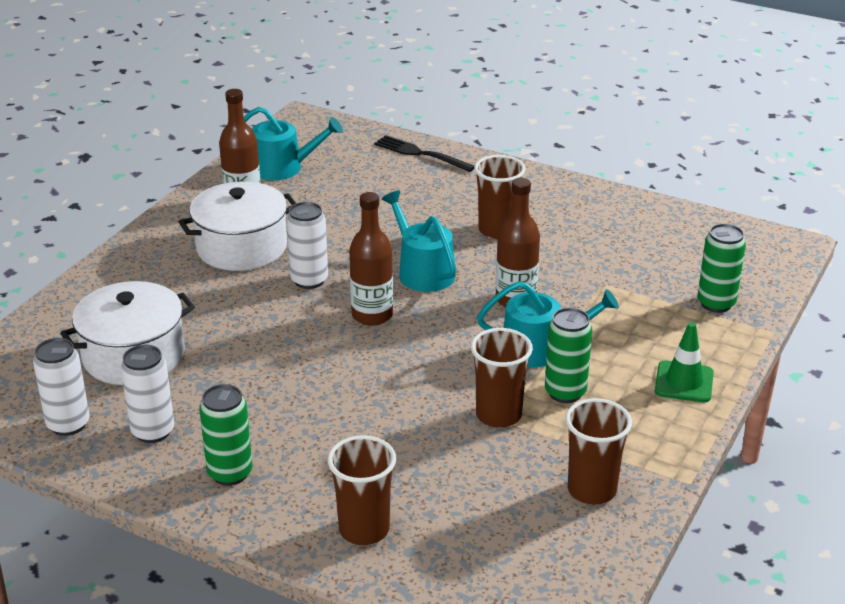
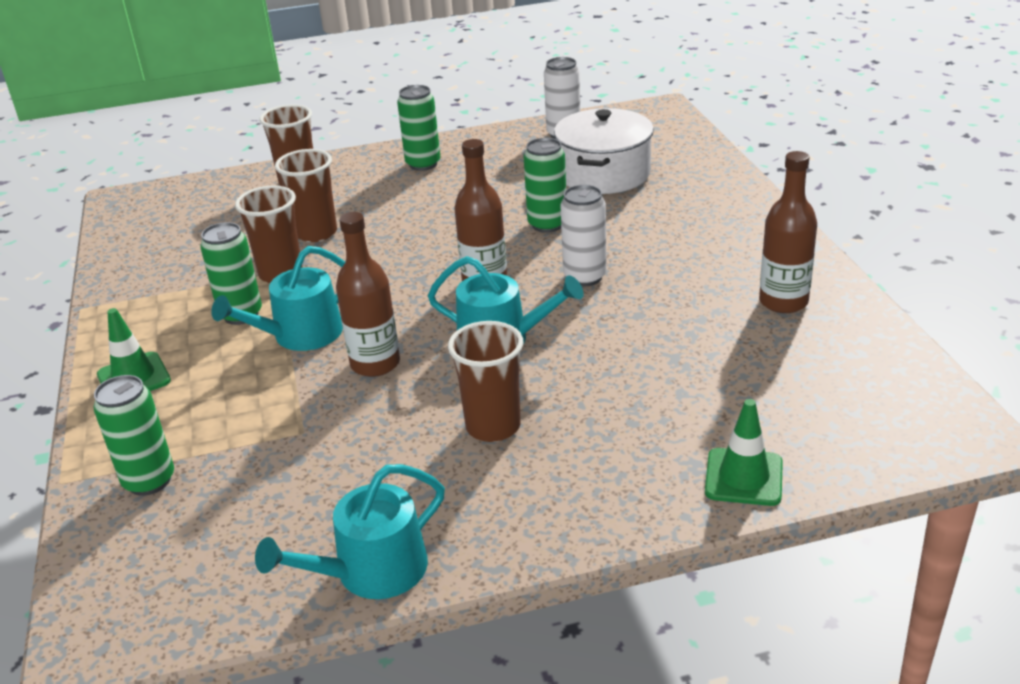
camera: 140 degrees right, 0 degrees up
white can [121,345,174,443] -> none
white pot [179,181,296,271] -> none
turquoise watering can [244,107,343,180] -> turquoise watering can moved to [255,464,445,599]
black fork [374,135,474,172] -> green traffic cone [705,399,783,506]
brown cup [565,398,632,505] -> brown cup moved to [275,149,337,242]
none -> green can [524,138,566,233]

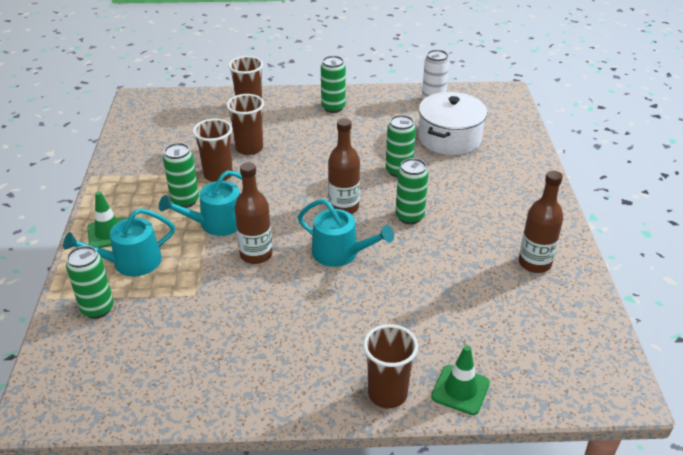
camera: 10 degrees right, 5 degrees up
turquoise watering can [255,464,445,599] -> turquoise watering can moved to [63,208,175,276]
brown cup [448,321,523,442] -> brown cup moved to [363,324,418,408]
white can [560,185,607,286] -> green can [396,158,428,224]

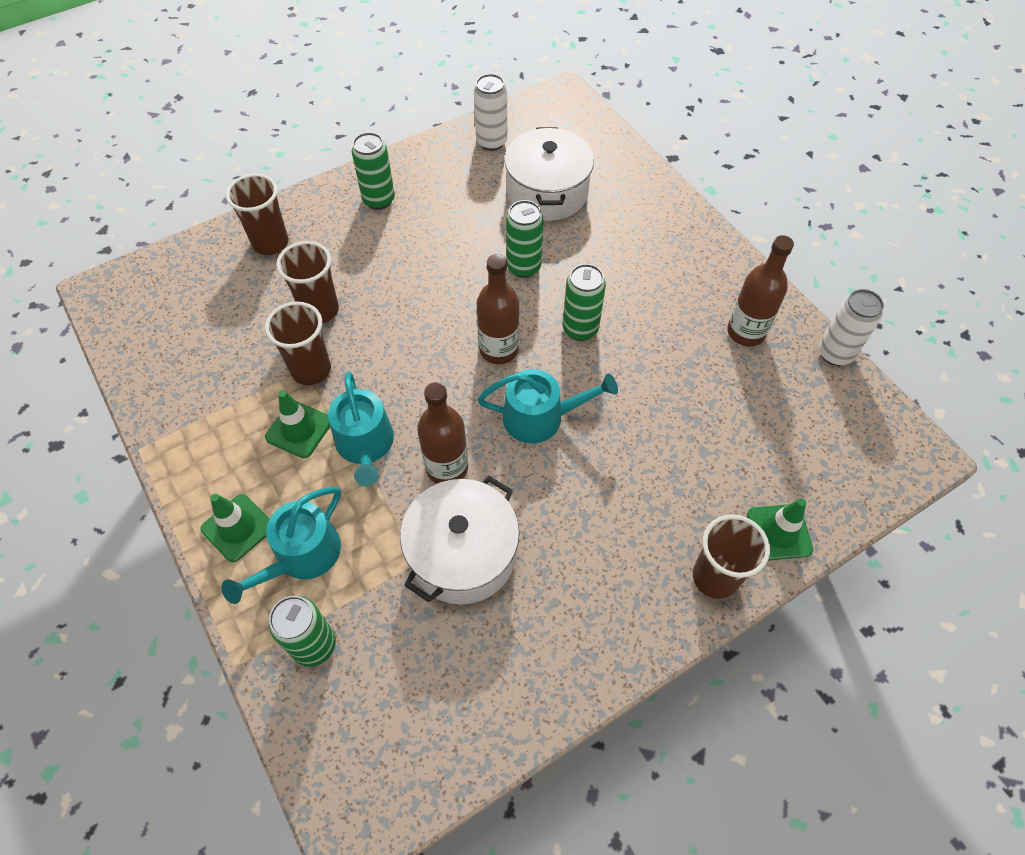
camera: 30 degrees left, 20 degrees up
turquoise watering can [159,170,258,236] -> turquoise watering can turned 45 degrees counterclockwise [328,371,394,487]
green can [163,143,199,208] -> green traffic cone [265,390,330,458]
none -> white pot [400,476,520,605]
none -> white can [819,289,884,366]

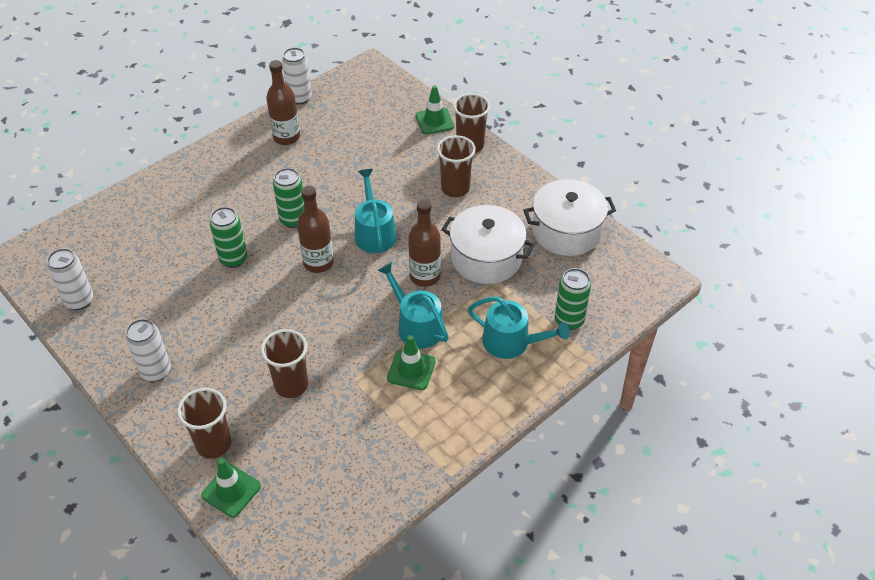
camera: 100 degrees left, 10 degrees down
green traffic cone [201,494,270,562] -> green traffic cone moved to [201,458,261,517]
brown cup [265,302,331,385] -> brown cup moved to [437,135,476,197]
turquoise watering can [328,371,394,487] -> turquoise watering can turned 105 degrees counterclockwise [377,262,449,349]
green can [352,132,395,210] -> white can [126,319,171,382]
white pot [504,127,594,221] -> white pot moved to [524,179,616,256]

